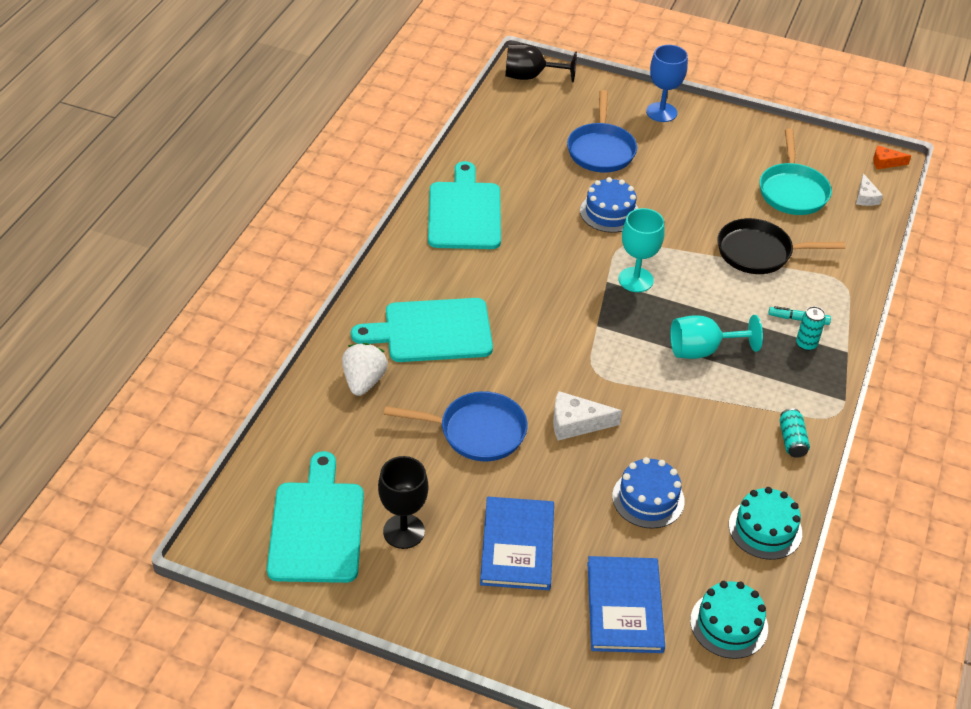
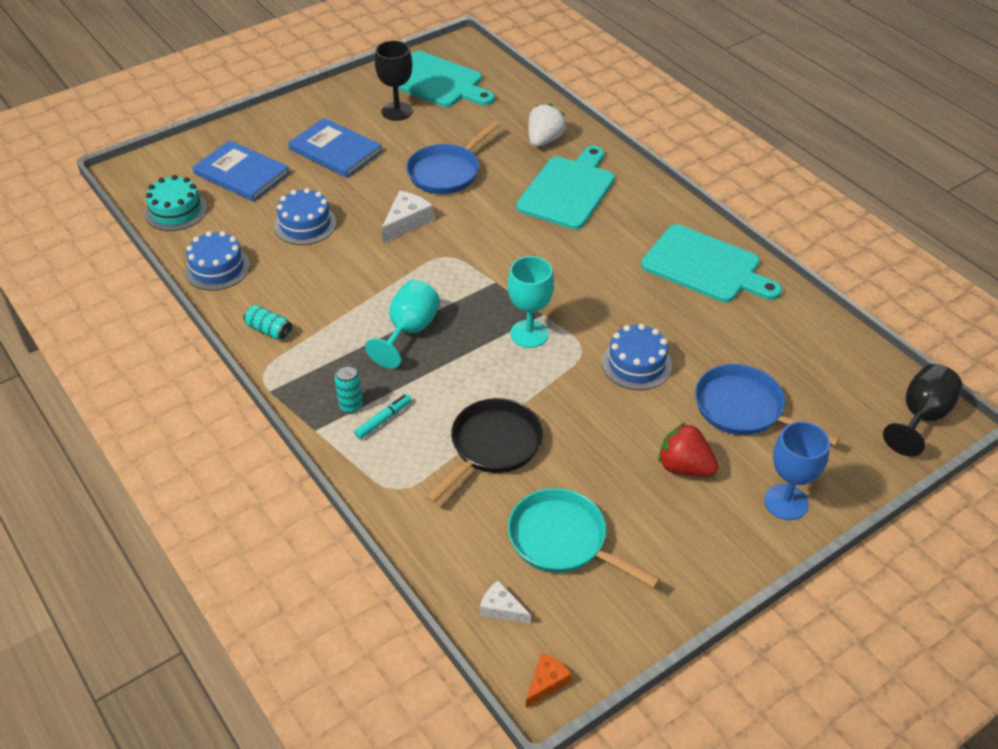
camera: 125 degrees right, 0 degrees up
white strawberry [342,343,388,396] -> white strawberry turned 105 degrees counterclockwise [528,103,566,147]
turquoise cake [729,487,802,560] -> blue cake [184,231,250,291]
none -> red strawberry [658,422,719,477]

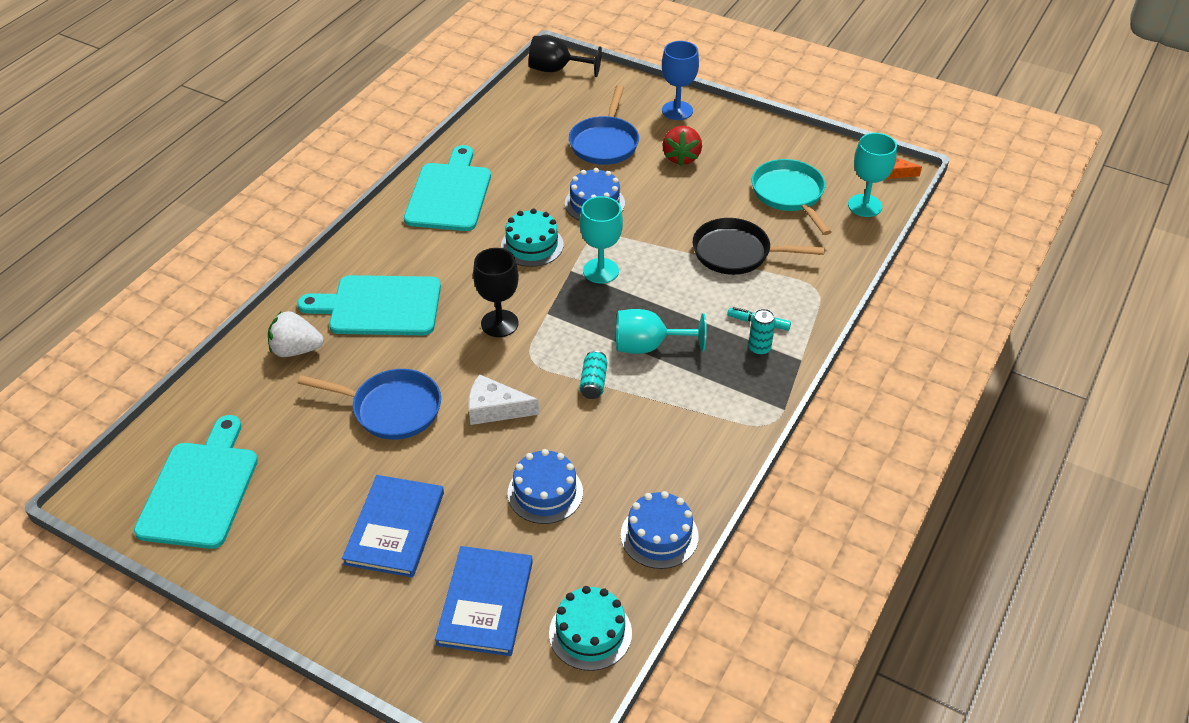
camera: 115 degrees left, 0 degrees up
turquoise can [244,305,292,340] -> turquoise can moved to [580,351,607,399]
black goblet [375,41,413,121] -> black goblet moved to [473,248,519,337]
white cheese [480,580,531,624] -> turquoise goblet [848,133,897,217]
turquoise pan [508,488,660,588] -> turquoise pan turned 150 degrees clockwise [752,159,831,235]
none -> turquoise cake [501,209,564,267]

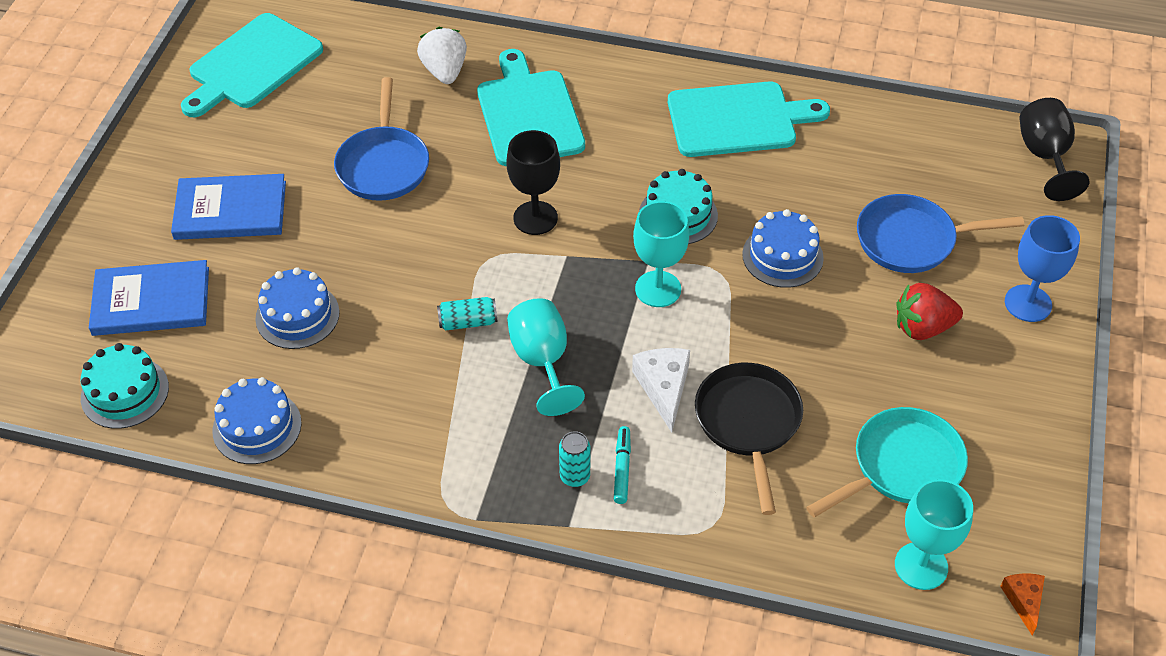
camera: 75 degrees right, 5 degrees up
turquoise cutting board [134,415,258,549] -> turquoise cutting board turned 135 degrees clockwise [181,13,323,117]
white cheese [468,374,539,425] -> white cheese moved to [632,348,690,432]

